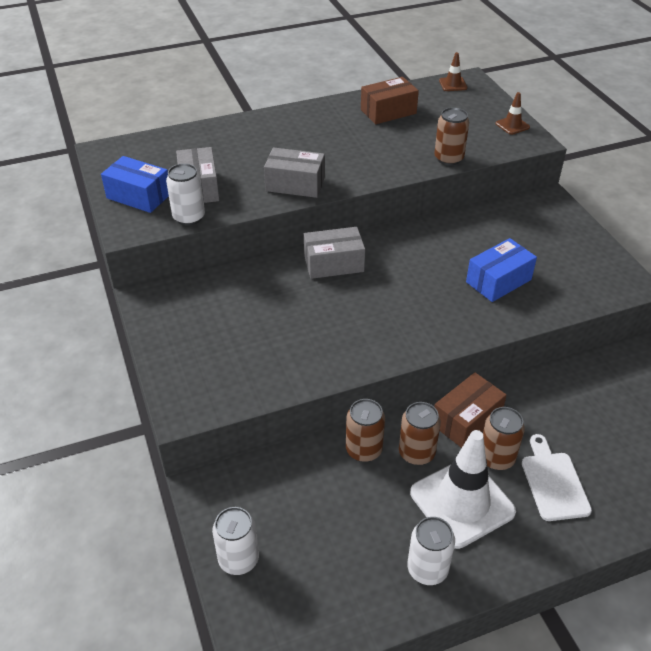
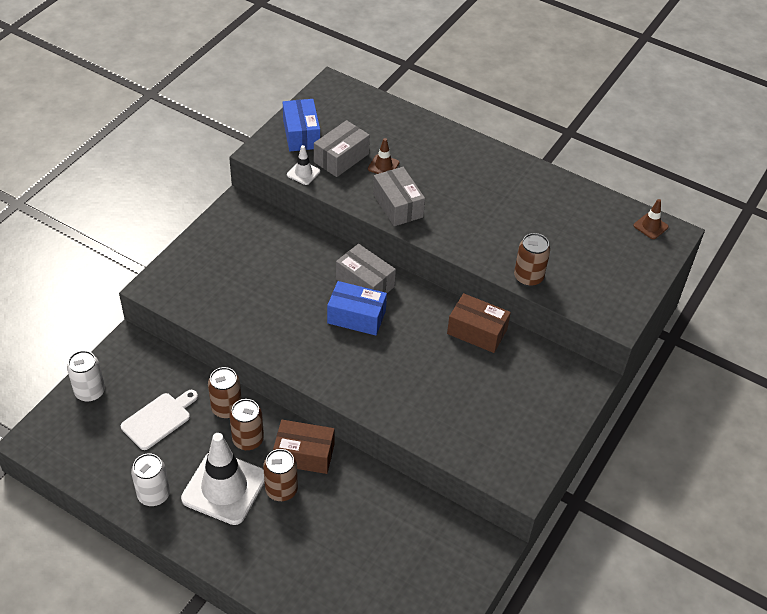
camera: 50 degrees right, 5 degrees up
white can [166,163,205,226] -> white traffic cone [287,145,320,185]
brown box [361,77,419,124] -> brown box moved to [447,293,511,353]
blue box [466,238,537,302] -> blue box moved to [327,281,387,336]
brown traffic cone [495,92,530,135] -> brown traffic cone moved to [368,138,400,174]
white cutting board [522,434,592,521] -> white cutting board moved to [121,390,198,450]

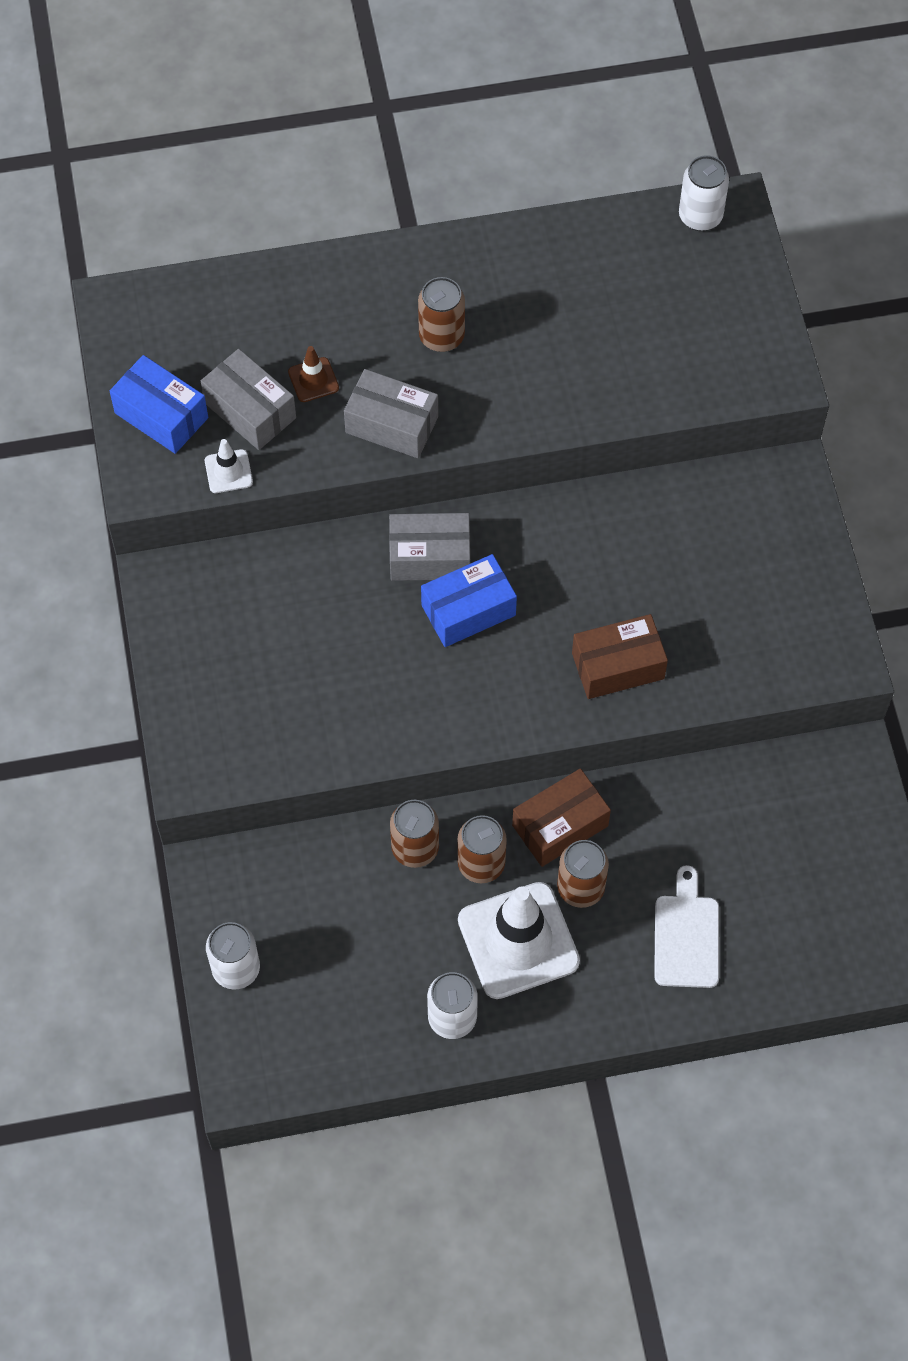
camera: 40 degrees left, 15 degrees up
white cutting board [121,390,198,450] -> white cutting board moved to [654,865,719,988]
grey box [314,120,370,177] -> grey box turned 45 degrees counterclockwise [201,349,296,450]
brown box [447,293,511,353] -> brown box moved to [572,614,668,699]
brown can [514,233,550,287] -> brown can moved to [418,277,465,352]
brown traffic cone [634,199,669,239] -> white can [679,155,729,231]

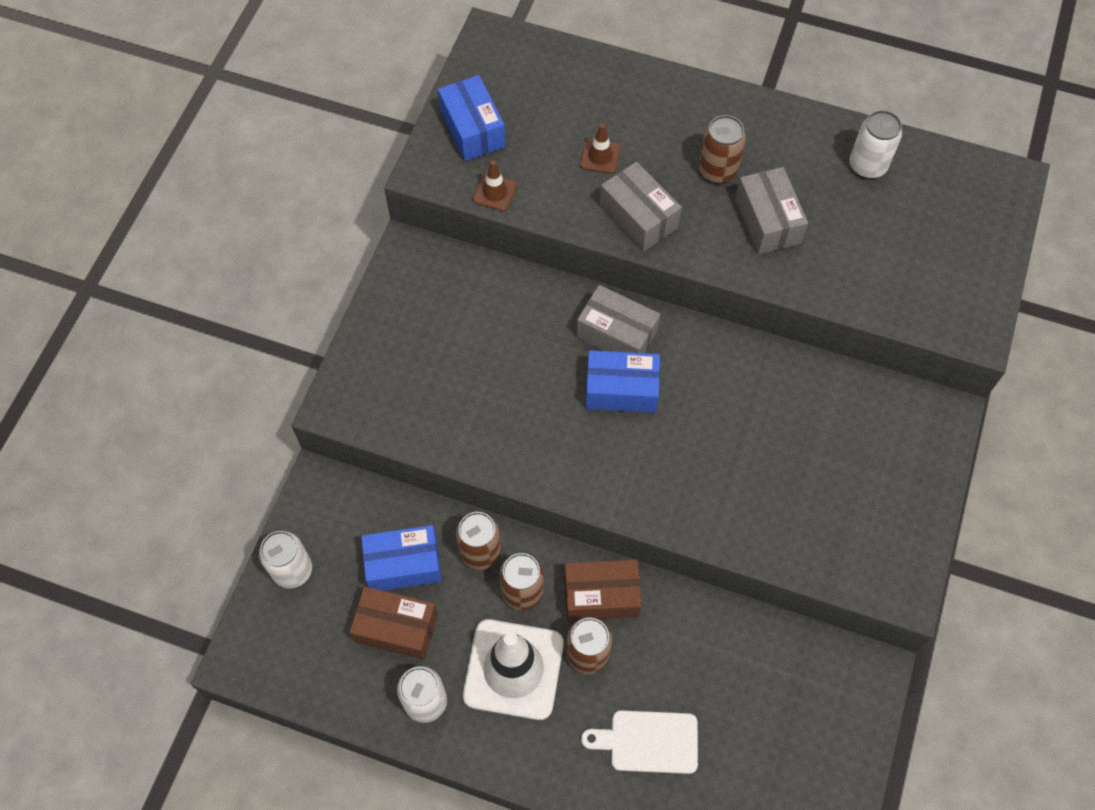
camera: 30 degrees right, 0 degrees up
grey box [201,349,296,450] -> grey box moved to [735,167,808,254]
white traffic cone [205,439,253,493] -> brown traffic cone [473,160,517,211]
brown box [572,614,668,699] -> brown box moved to [349,586,438,660]
white cutting board [654,865,719,988] -> white cutting board turned 120 degrees counterclockwise [581,710,698,774]
white can [679,155,729,231] -> white can moved to [850,110,902,179]
none -> blue box [361,525,442,591]

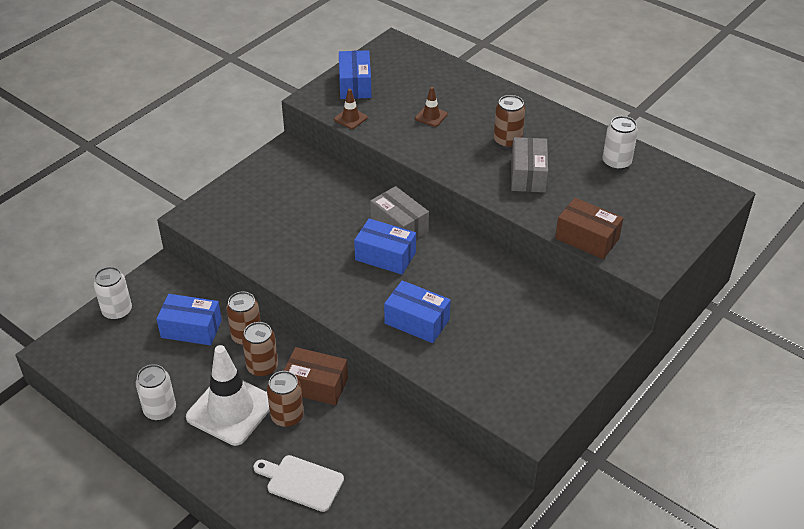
camera: 20 degrees right, 20 degrees down
brown box [349,586,438,660] -> brown box moved to [555,198,623,259]
grey box [600,162,682,252] -> none
none -> blue box [384,280,451,343]

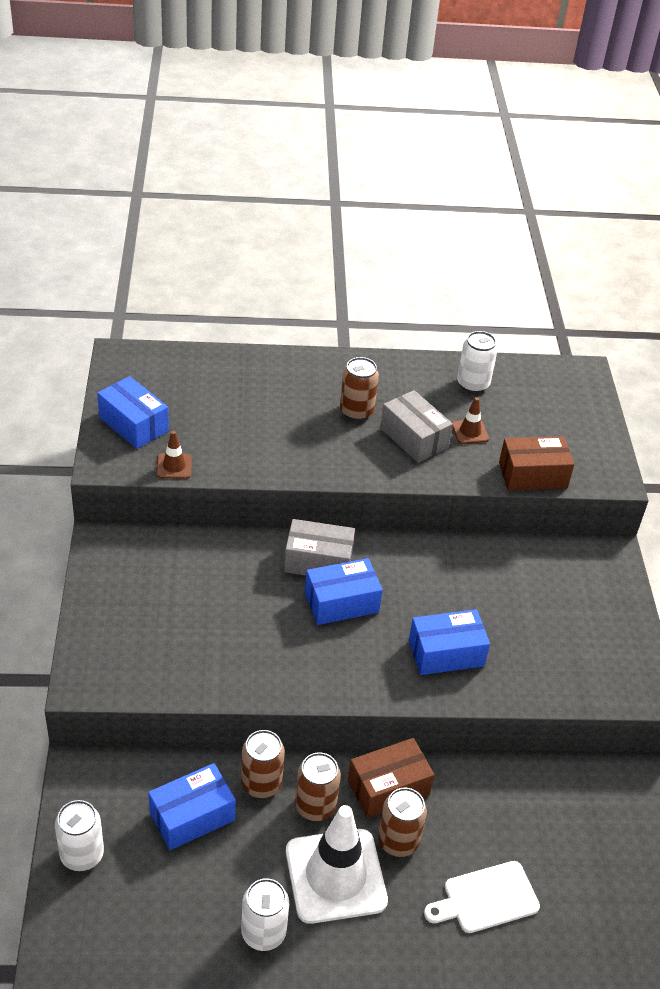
camera: 45 degrees left, 0 degrees up
brown traffic cone [415,87,448,127] -> brown traffic cone moved to [452,397,489,444]

